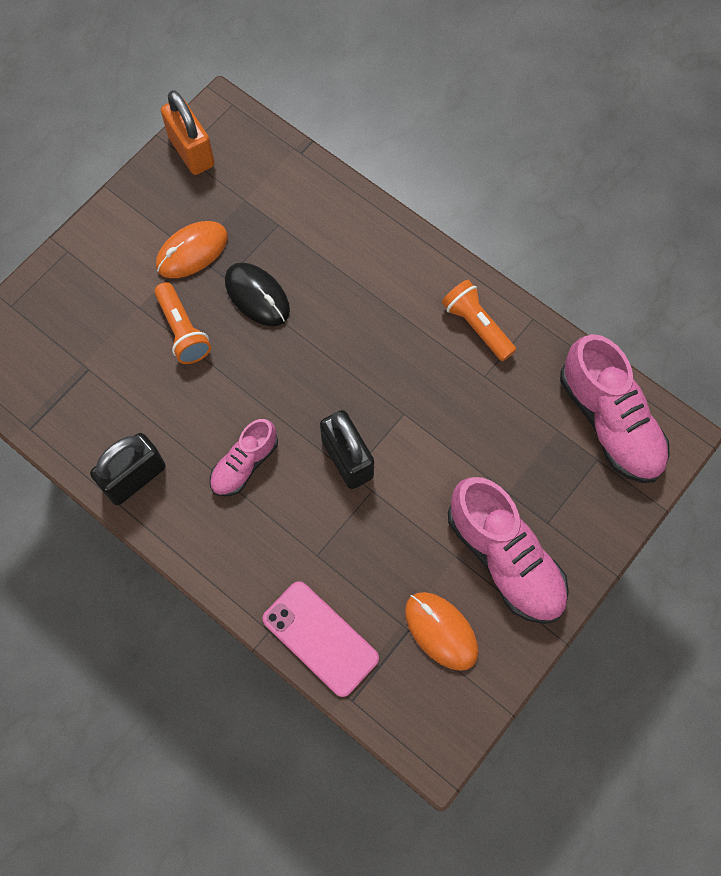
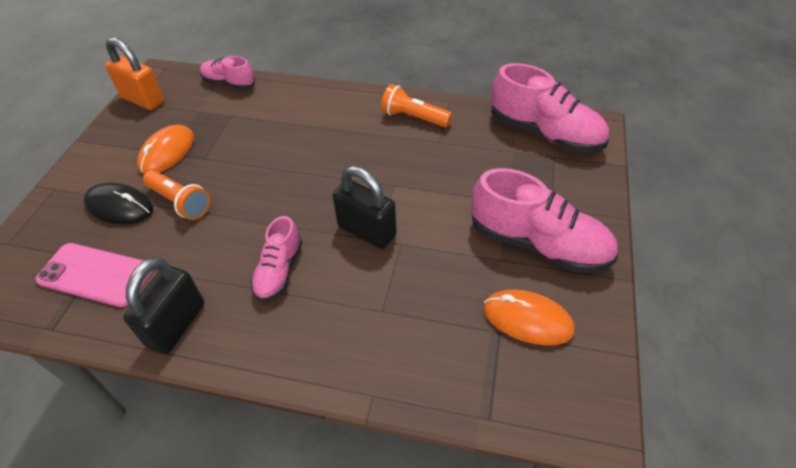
camera: 25 degrees left, 20 degrees down
black mouse [225,263,290,326] -> black mouse moved to [83,182,153,225]
pink phone [262,581,379,697] -> pink phone moved to [36,243,153,307]
none -> pink shoe [200,56,255,90]

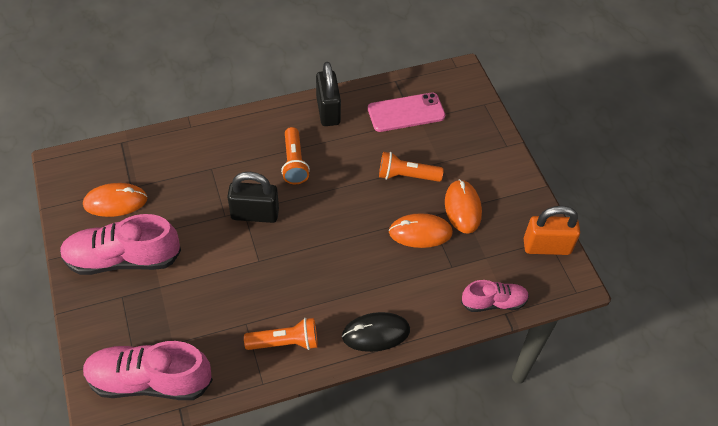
camera: 145 degrees right, 5 degrees up
black mouse [83,182,153,225] -> black mouse moved to [342,312,410,352]
pink shoe [251,216,302,302] -> orange flashlight [281,127,310,184]
none -> orange mouse [389,213,453,248]

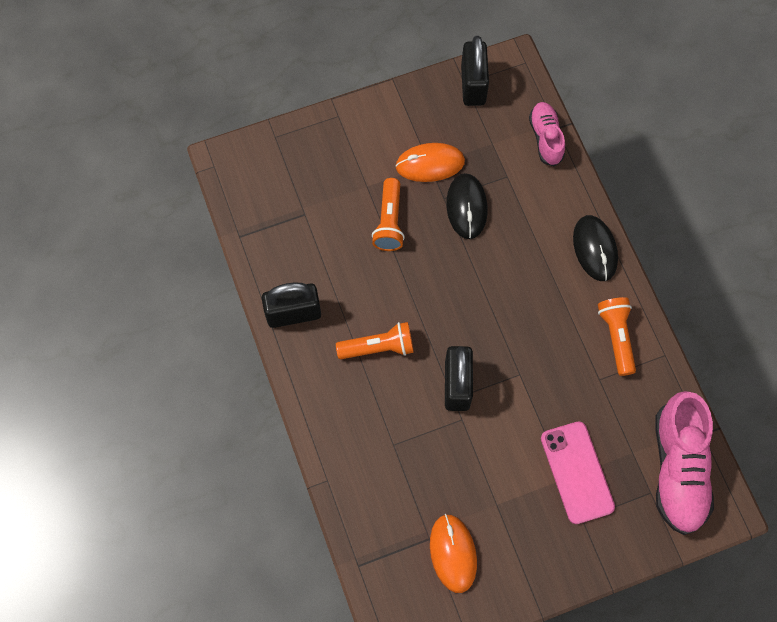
camera: 90 degrees left, 15 degrees up
pink shoe [60,214,181,275] -> none
pink phone [368,93,445,132] -> pink phone moved to [541,421,615,524]
orange mouse [389,213,453,248] -> black mouse [447,173,488,239]
orange padlock [524,206,580,255] -> black padlock [461,36,489,106]

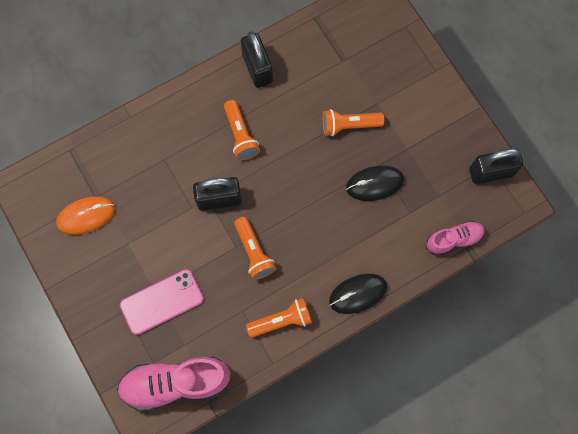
camera: 80 degrees right, 5 degrees up
orange mouse [395,143,465,182] -> none
none -> orange flashlight [234,217,276,280]

